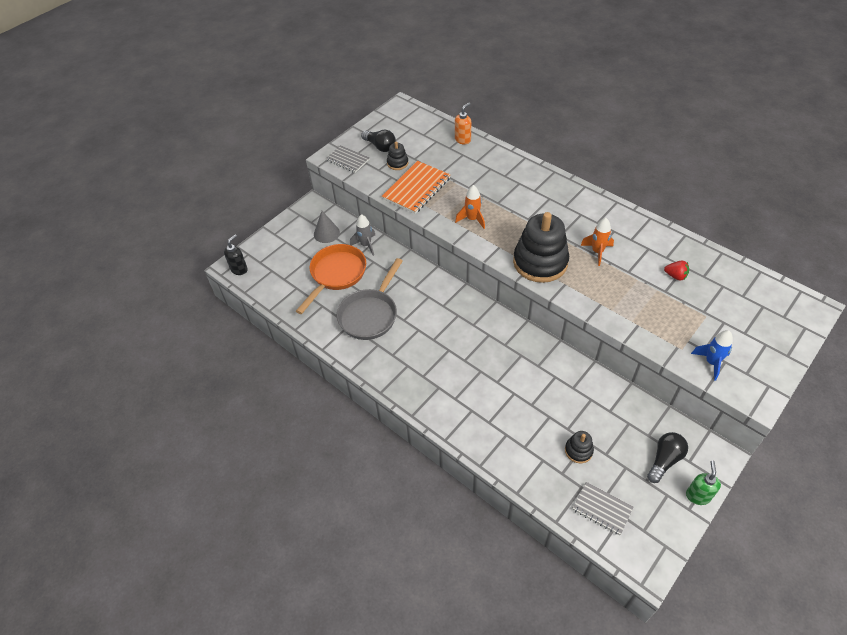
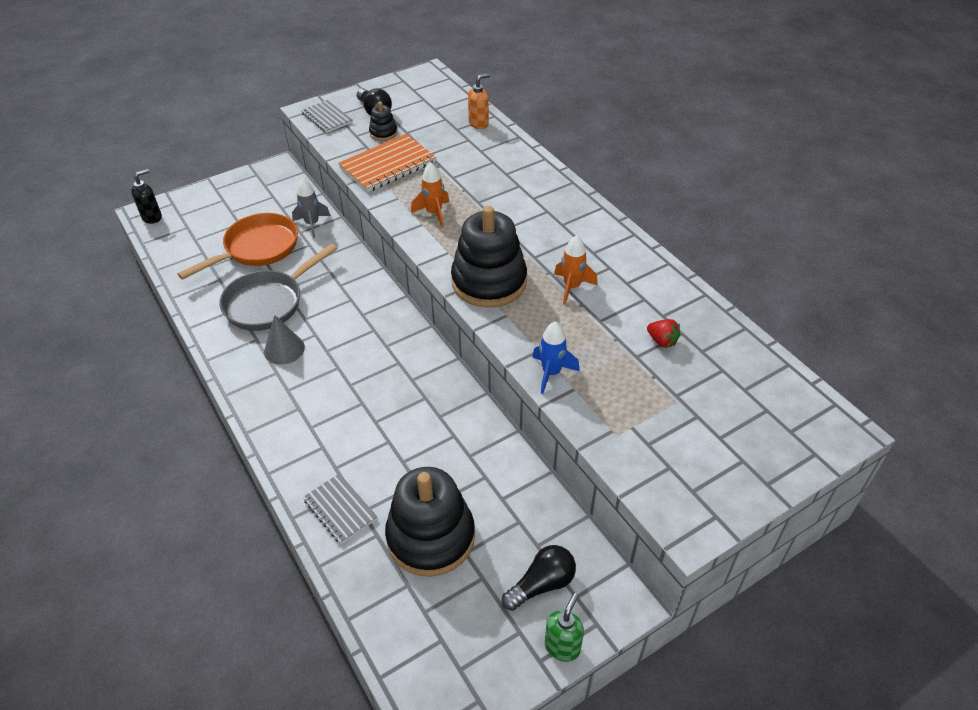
camera: 15 degrees right, 5 degrees down
grey cone [314,211,340,243] -> grey cone moved to [264,315,305,364]
black stacking toy [565,431,594,463] -> black stacking toy [385,467,475,577], size x2.20
grey notebook [572,482,633,535] -> grey notebook moved to [303,473,378,544]
blue rocket [691,330,733,381] -> blue rocket moved to [532,322,580,394]

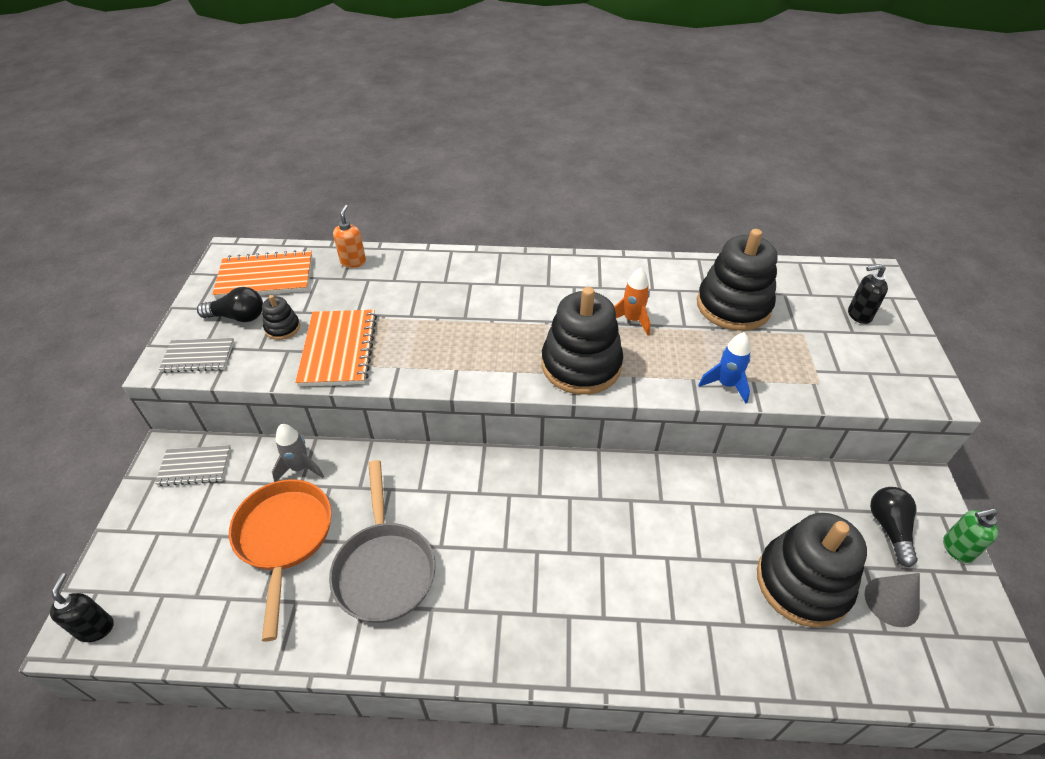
camera: 55 degrees left, 0 degrees up
grey cone [264,315,305,364] -> grey cone moved to [864,573,920,627]
grey notebook [303,473,378,544] -> grey notebook moved to [155,445,231,486]
orange rocket [411,162,450,228] -> none
green soap dispenser [545,593,584,662] -> green soap dispenser turned 75 degrees counterclockwise [943,508,998,563]
red strawberry [647,319,680,348] -> black stacking toy [697,229,778,331]
none -> orange notebook [212,250,312,299]
none -> black soap dispenser [848,264,888,324]

